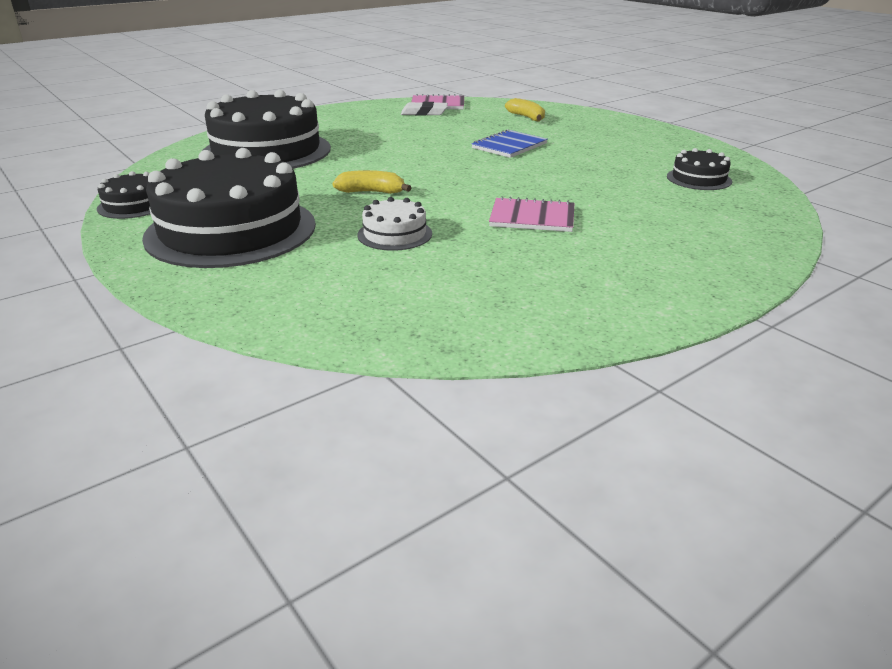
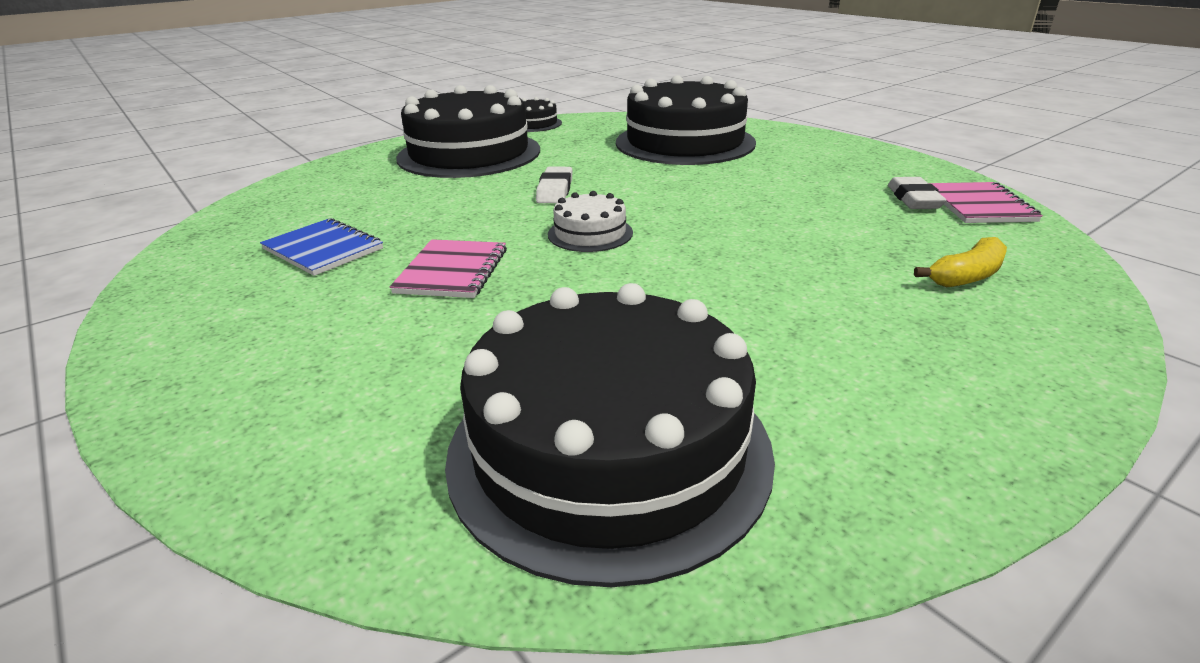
camera: 90 degrees right, 0 degrees up
yellow banana [332,170,412,194] -> white eraser [536,167,573,203]
white cake [357,197,432,251] -> white cake moved to [548,191,633,252]
blue notebook [471,129,548,158] -> blue notebook moved to [260,218,383,276]
black cake [667,148,732,190] -> black cake [445,283,775,587], size x2.25

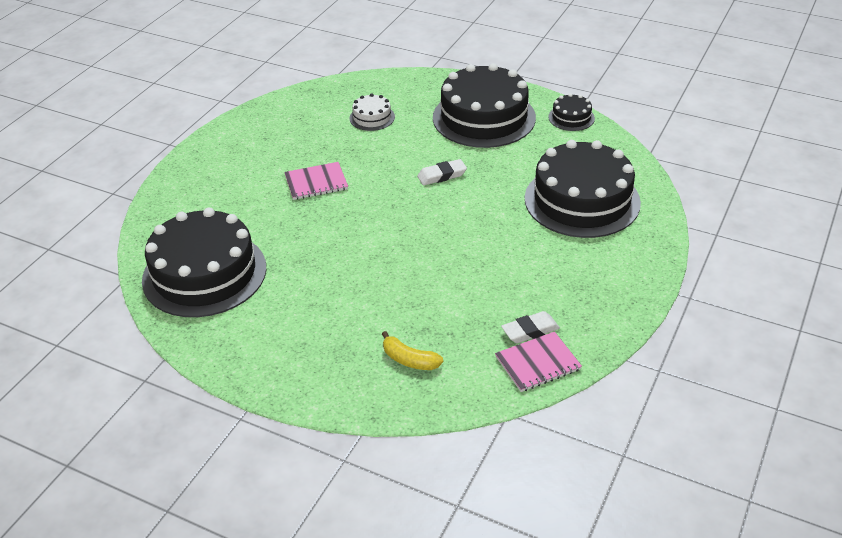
camera: 65 degrees right, 10 degrees up
blue notebook [260,218,383,276] -> none
white cake [548,191,633,252] -> white cake moved to [349,93,395,131]

